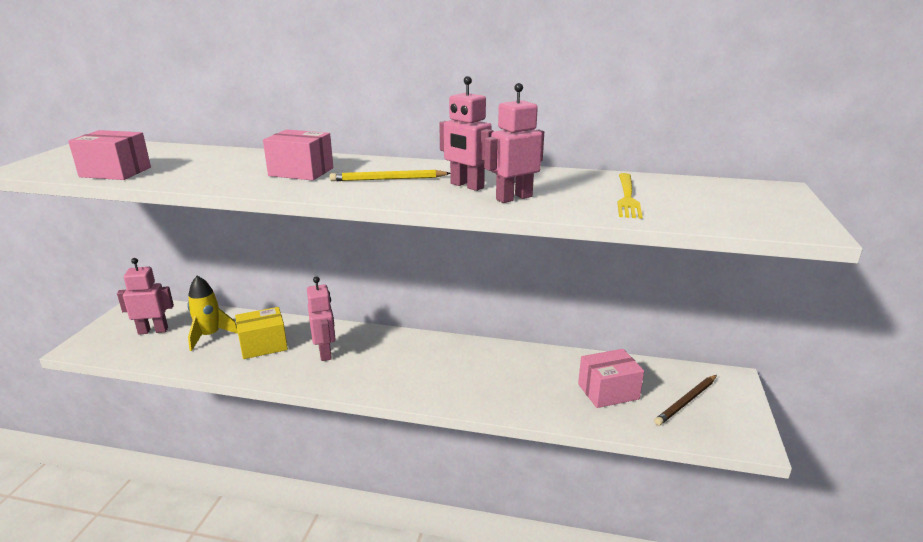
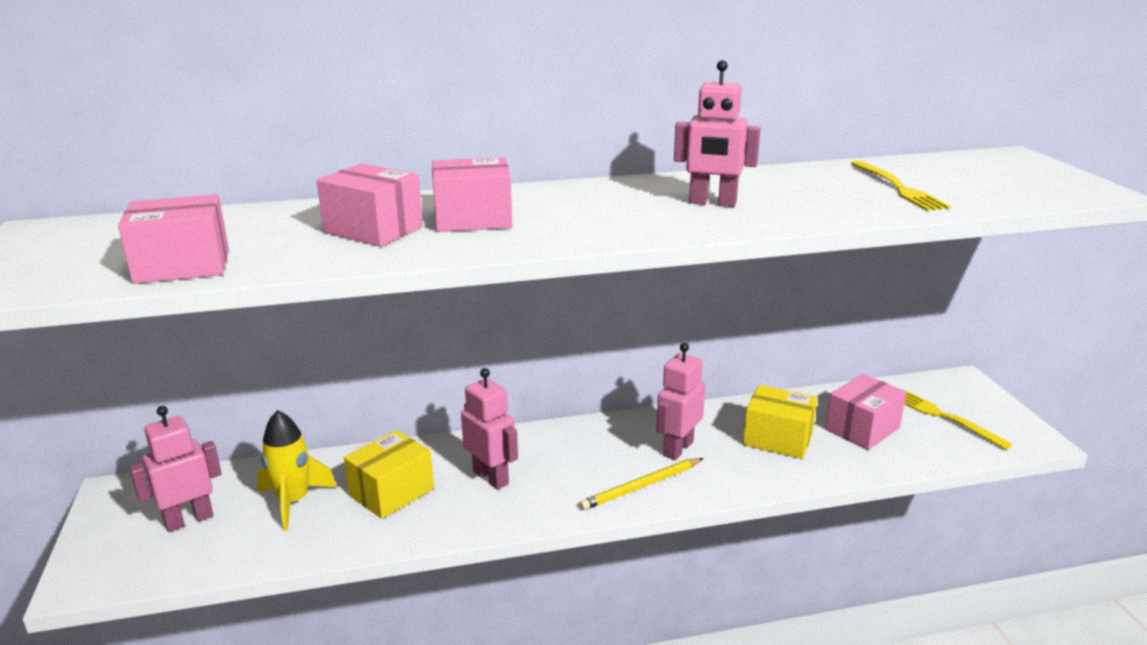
camera: 25 degrees left, 0 degrees up
yellow pencil [330,170,450,181] -> yellow pencil moved to [579,458,703,510]
pink robot [484,83,544,203] -> pink robot moved to [657,343,705,460]
brown pencil [654,375,717,426] -> yellow fork [902,389,1012,450]
none -> pink box [317,163,423,247]
none -> yellow box [743,385,817,459]

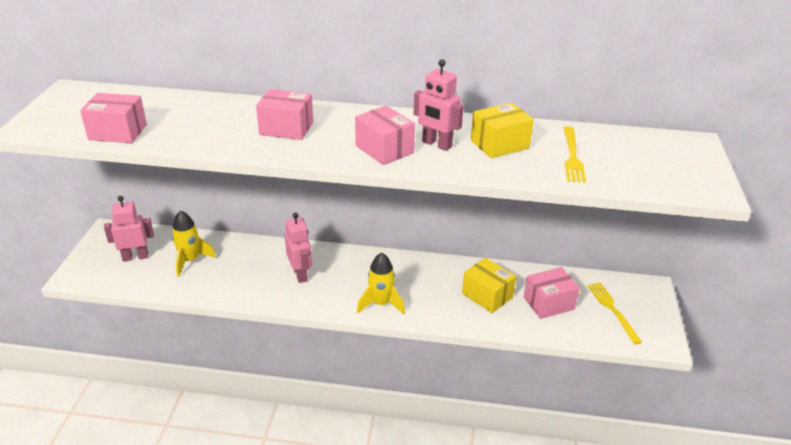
camera: 20 degrees right, 10 degrees up
pink box [317,163,423,247] -> pink box moved to [355,106,415,165]
yellow box [344,430,434,519] -> yellow box moved to [471,103,534,158]
yellow pencil [579,458,703,510] -> yellow rocket [357,253,405,314]
pink robot [657,343,705,460] -> none

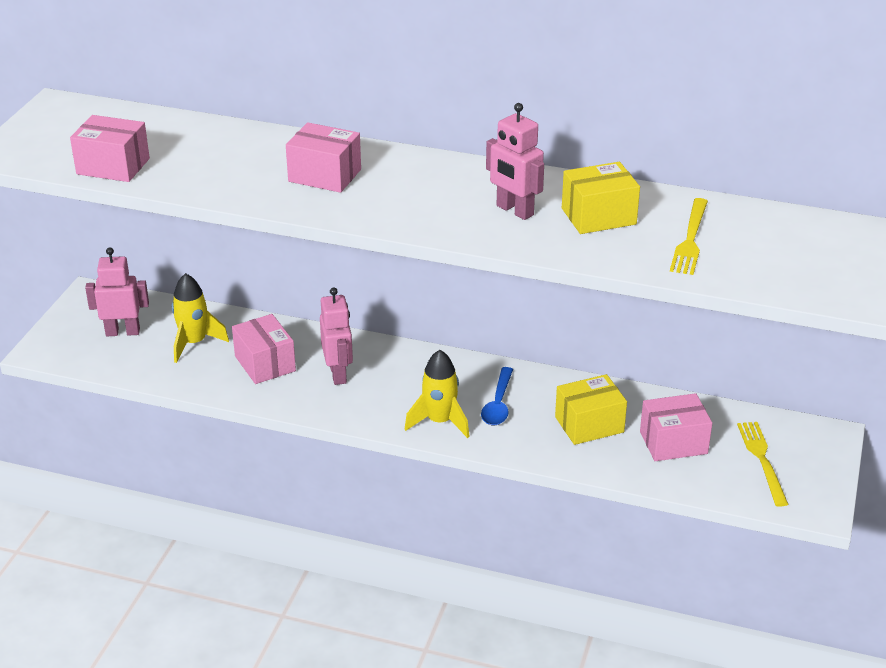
camera: 10 degrees right, 0 degrees up
pink box [355,106,415,165] -> pink box moved to [232,314,296,384]
yellow box [462,258,516,313] -> yellow box turned 75 degrees counterclockwise [555,374,627,445]
none -> blue spoon [481,367,513,425]

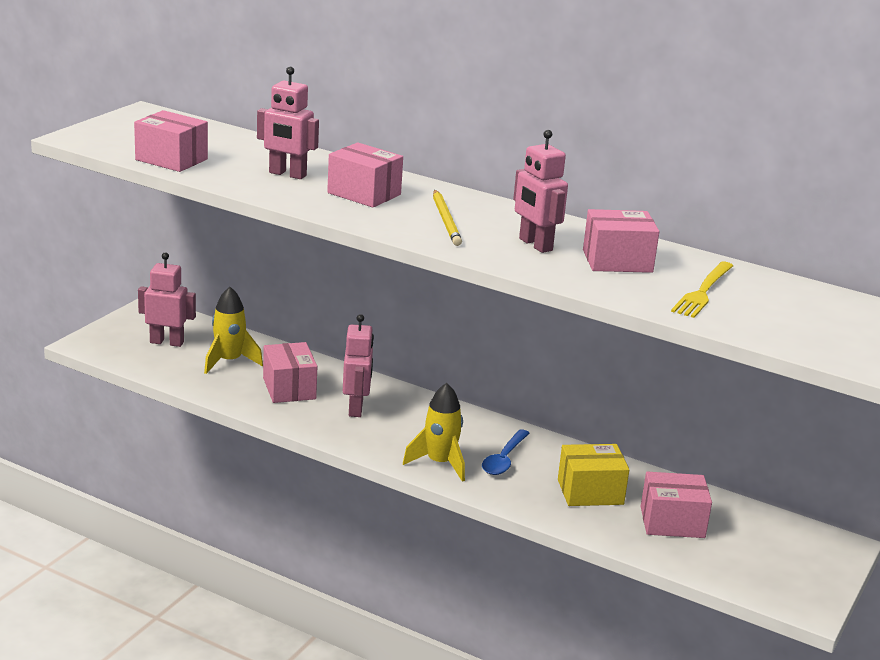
camera: 10 degrees right, 10 degrees down
yellow box [562,162,640,234] -> pink box [583,209,660,273]
yellow fork [737,422,788,507] -> none
none -> pink robot [257,67,319,179]
none -> yellow pencil [433,190,462,246]

